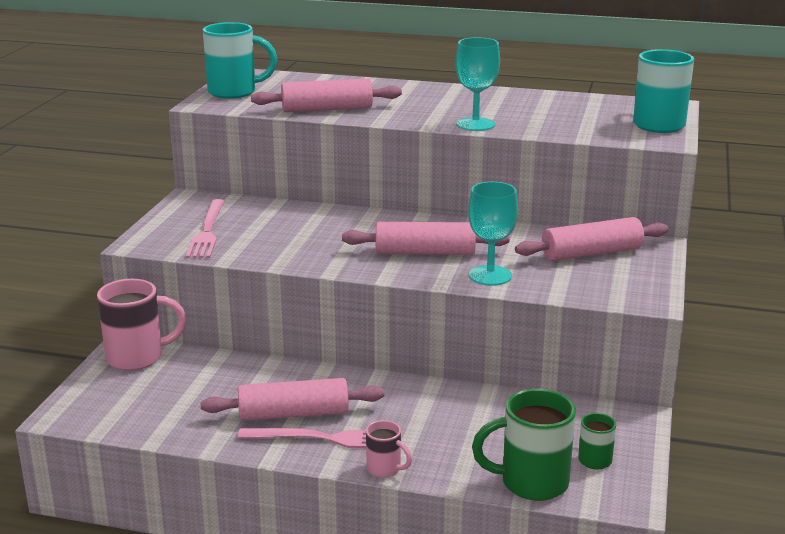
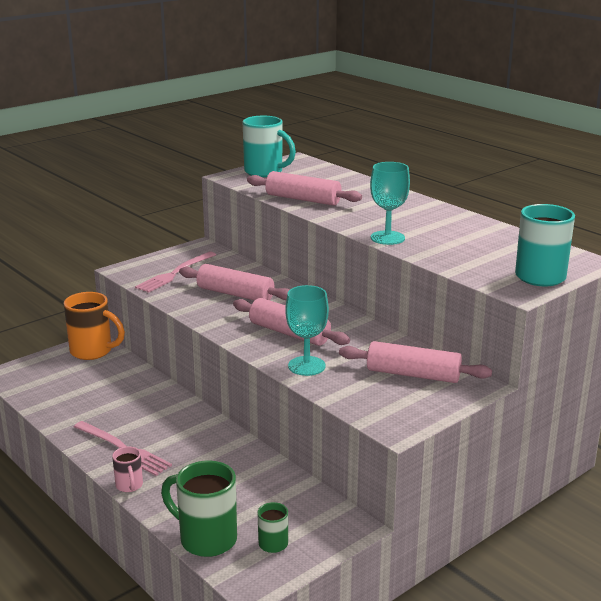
camera: 35 degrees right, 0 degrees up
pink mug [97,279,187,371] -> orange mug [64,292,125,360]
pink rolling pin [201,378,384,421] -> pink rolling pin moved to [179,264,289,300]

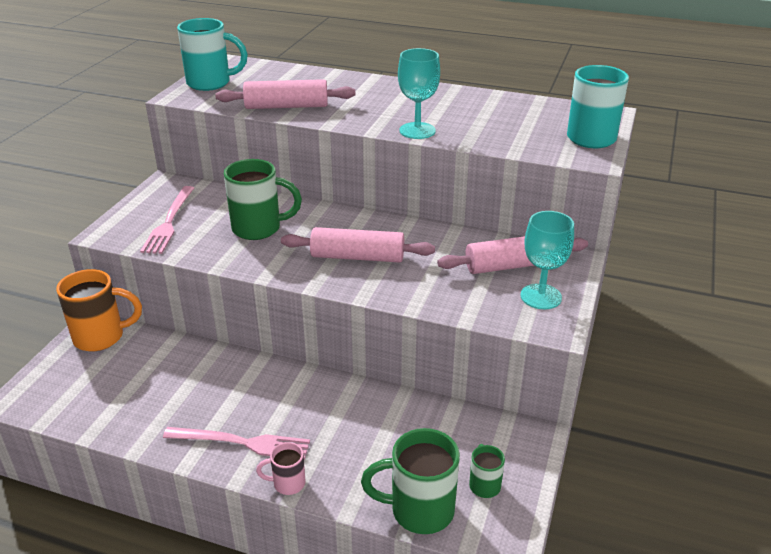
camera: 30 degrees left, 10 degrees up
pink mug [112,446,143,492] -> pink mug turned 135 degrees clockwise [256,442,306,495]
pink rolling pin [179,264,289,300] -> green mug [224,159,302,240]
turquoise goblet [285,285,329,376] -> turquoise goblet moved to [521,211,574,309]

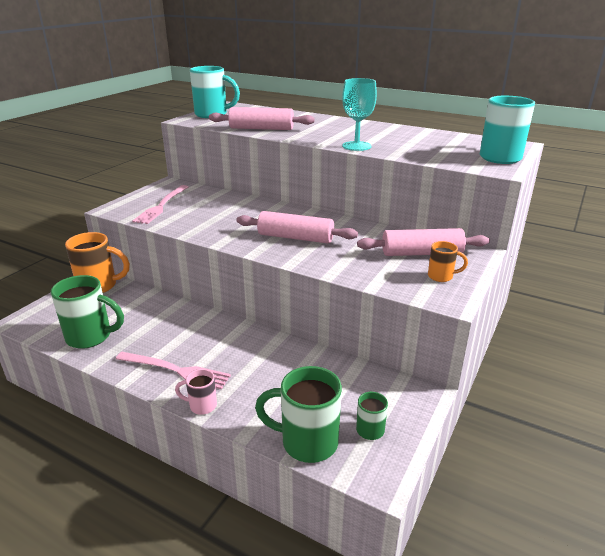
camera: 10 degrees right, 5 degrees down
green mug [224,159,302,240] -> green mug moved to [51,275,124,349]
turquoise goblet [521,211,574,309] -> orange mug [428,241,468,282]

